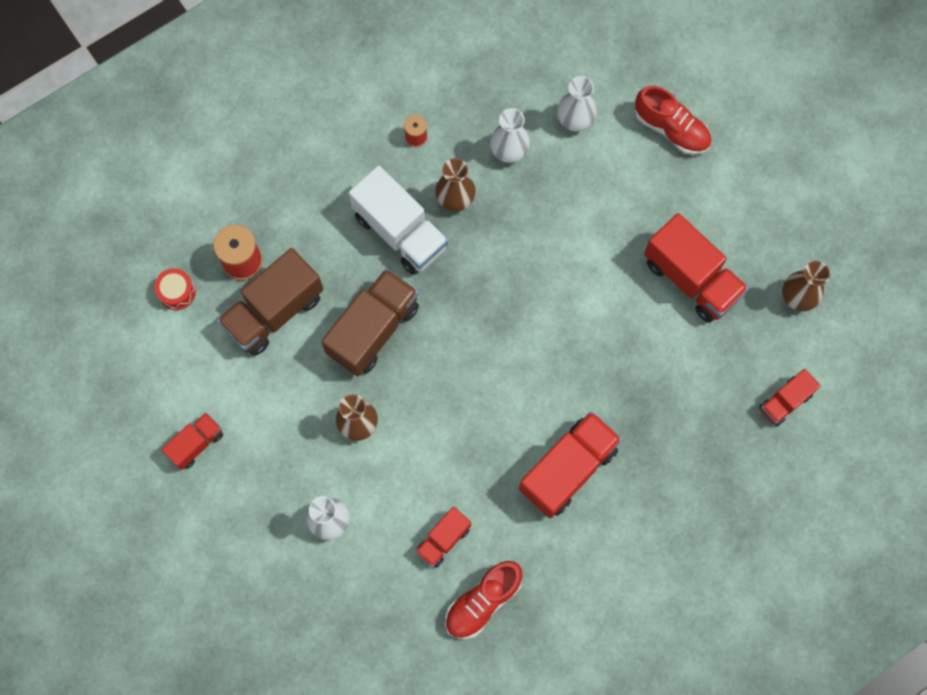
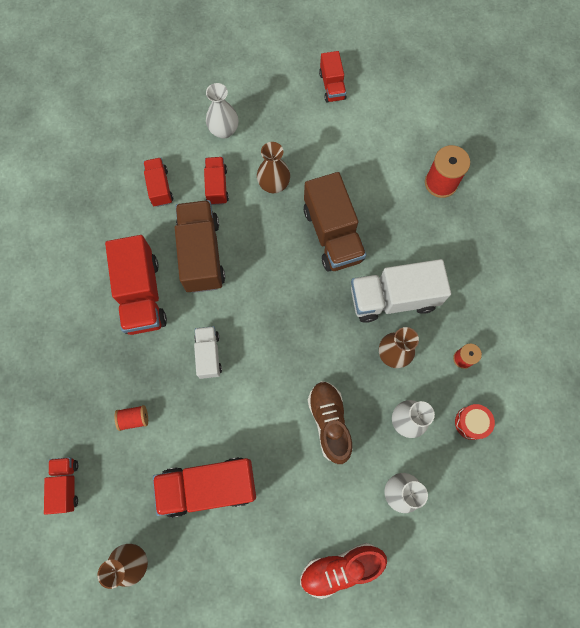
camera: 125 degrees right, 0 degrees up
red drum [154,268,196,310] -> red drum moved to [455,404,495,440]
brown truck [217,248,323,356] -> brown truck moved to [175,200,225,293]
red shoe [445,561,523,639] -> none
none -> red spool [114,405,148,431]
none -> white truck [194,326,222,379]
none -> red truck [204,157,229,205]
none -> brown shoe [308,381,353,464]

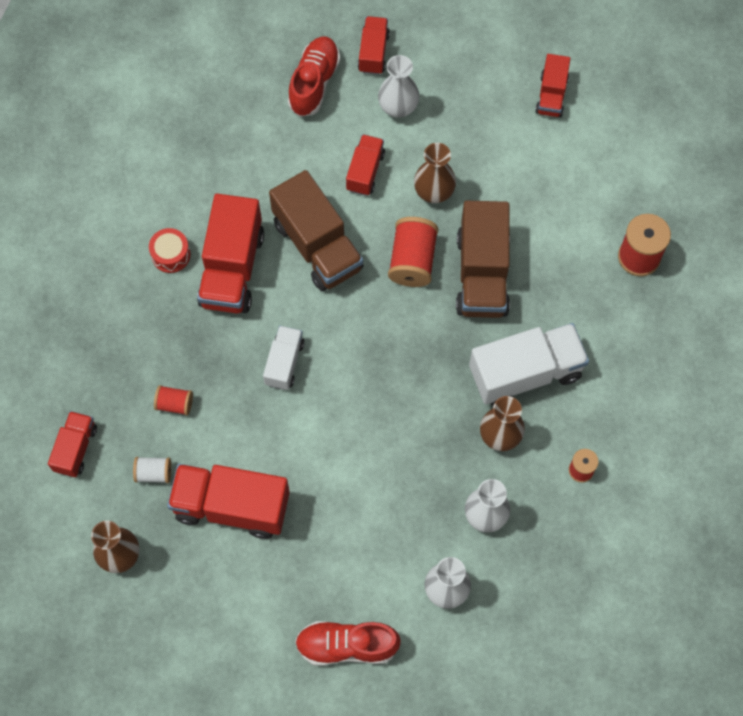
camera: 20 degrees right, 5 degrees down
red truck [143,157,173,207] -> red truck moved to [358,16,390,75]
brown truck [175,200,225,293] -> brown truck turned 135 degrees clockwise [269,170,364,291]
brown shoe [308,381,353,464] -> none
white truck [351,259,451,323] -> white truck turned 150 degrees clockwise [469,323,589,406]
red drum [455,404,495,440] -> red drum moved to [149,228,190,273]
none -> white spool [133,457,171,483]
none -> red shoe [288,37,340,117]
none -> red spool [388,217,438,287]

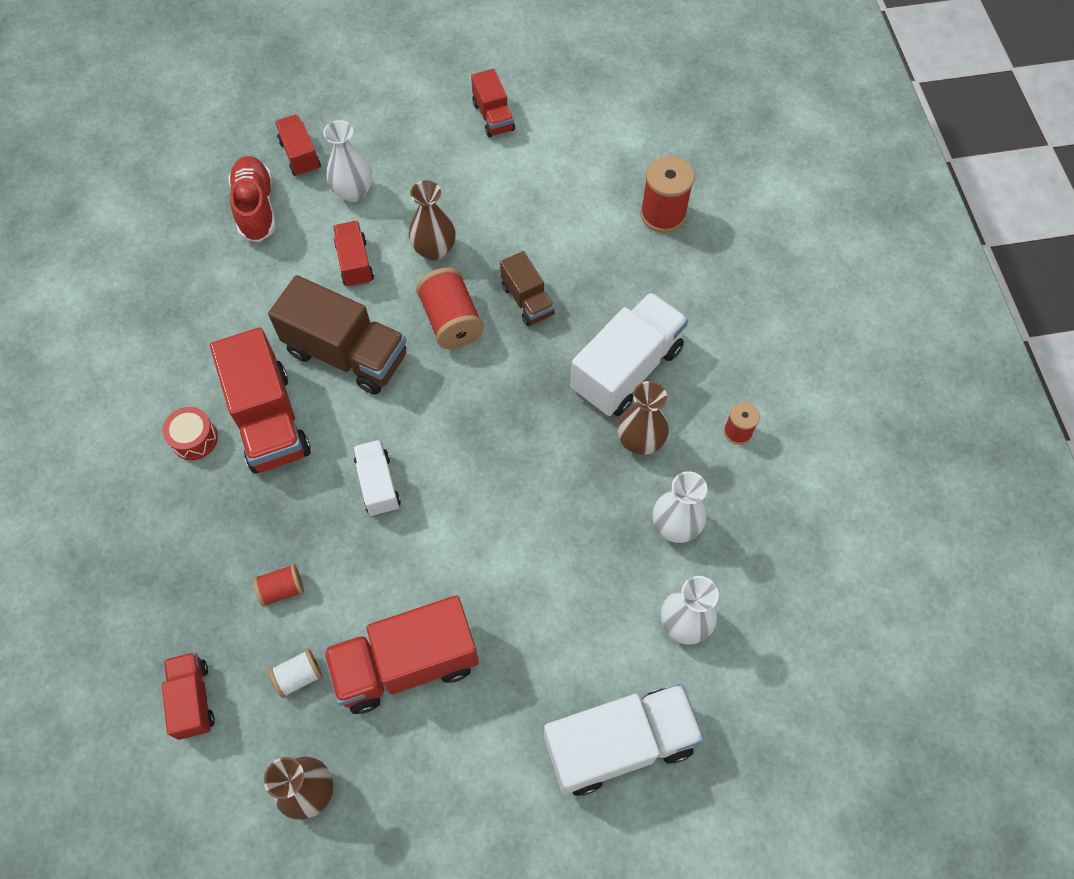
camera: 30 degrees left, 5 degrees down
red shoe [295,621,401,666] -> white truck [544,684,704,796]
brown truck [456,201,510,318] -> brown truck [500,251,555,326], size x0.55

